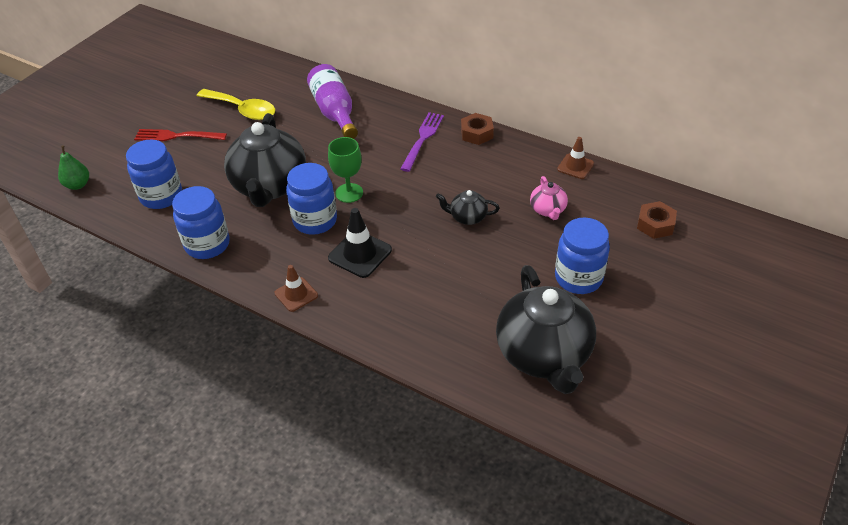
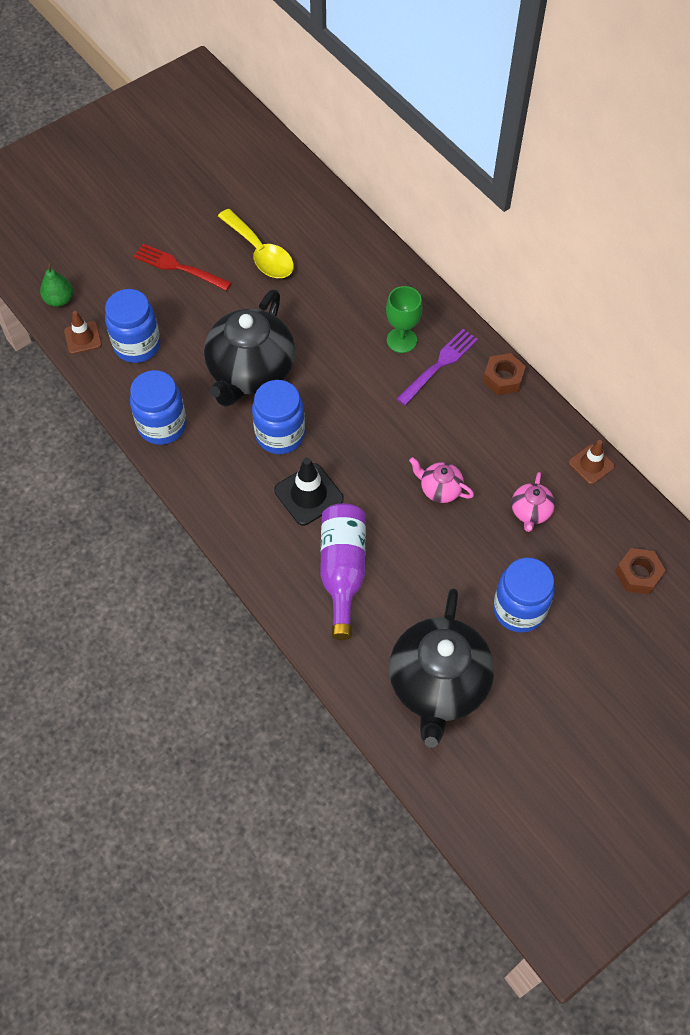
camera: 20 degrees right, 15 degrees up
brown traffic cone [275,265,318,312] -> brown traffic cone moved to [64,311,102,354]
purple bottle [307,64,358,139] -> purple bottle moved to [320,503,366,640]
green goblet [328,137,363,203] -> green goblet moved to [386,286,422,353]
black teapot [436,190,500,225] -> pink teapot [409,457,474,503]

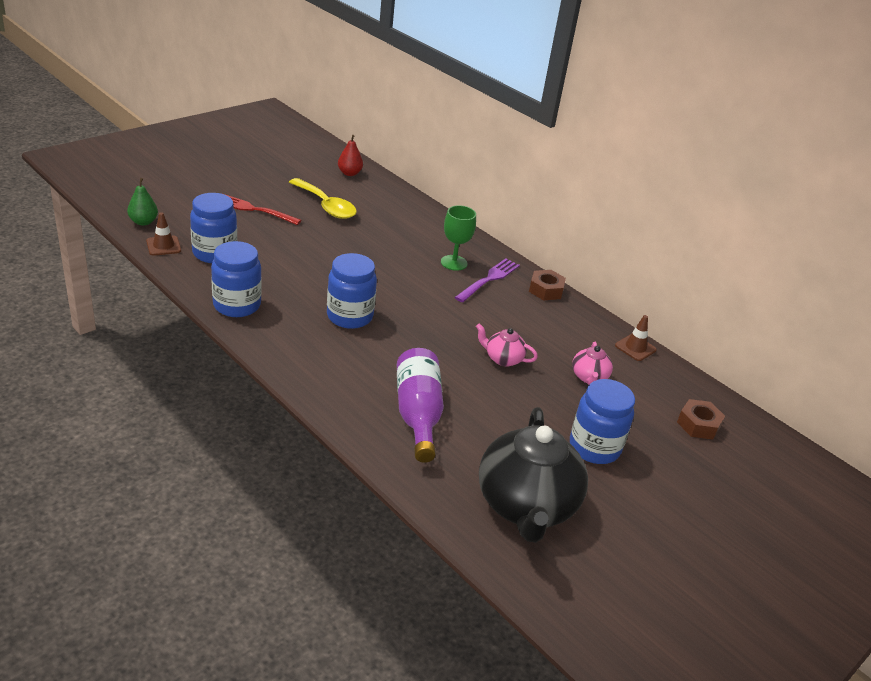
camera: 10 degrees left, 25 degrees down
black teapot [204,289,295,407] -> none
black traffic cone [274,458,344,526] -> none
none -> red pear [338,135,363,176]

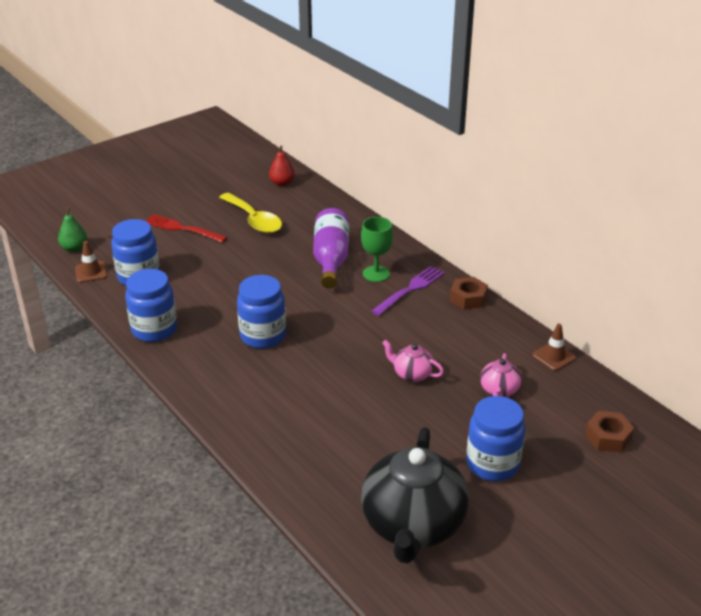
camera: 10 degrees right, 0 degrees up
purple bottle [397,348,444,463] -> purple bottle moved to [313,208,349,288]

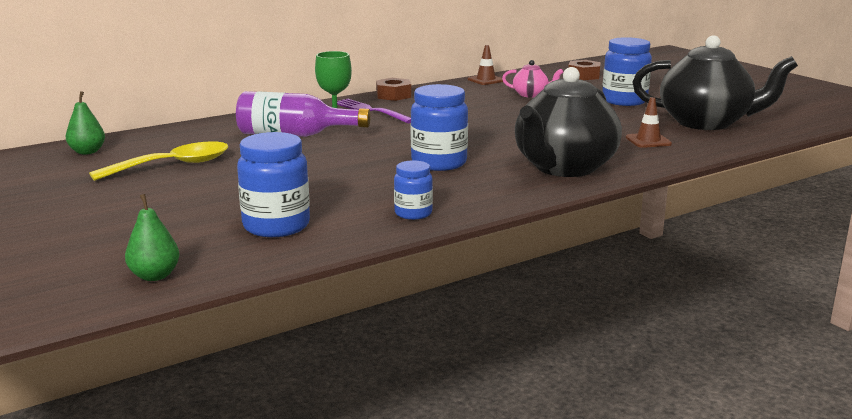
camera: 85 degrees left, 15 degrees down
brown traffic cone [75,241,107,283] -> brown traffic cone moved to [626,97,672,148]
blue jar [125,269,177,342] -> blue jar [394,160,433,220], size x0.59
red fork [146,214,227,243] -> none
red pear [269,146,295,186] -> green pear [66,91,105,154]
pink teapot [382,340,444,382] -> none
none -> black teapot [515,67,622,177]

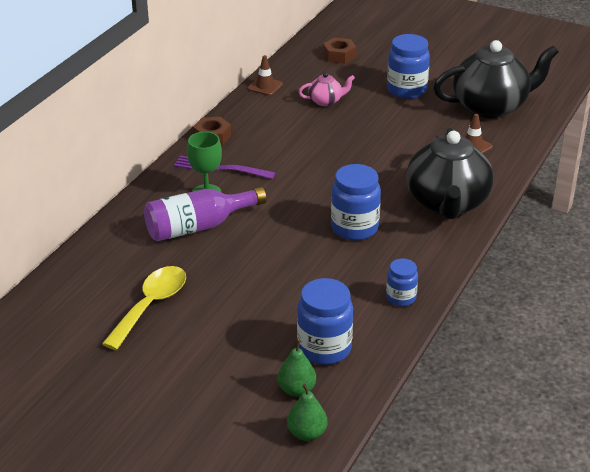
camera: 30 degrees left, 15 degrees up
green pear [66,91,105,154] -> green pear moved to [278,340,316,397]

